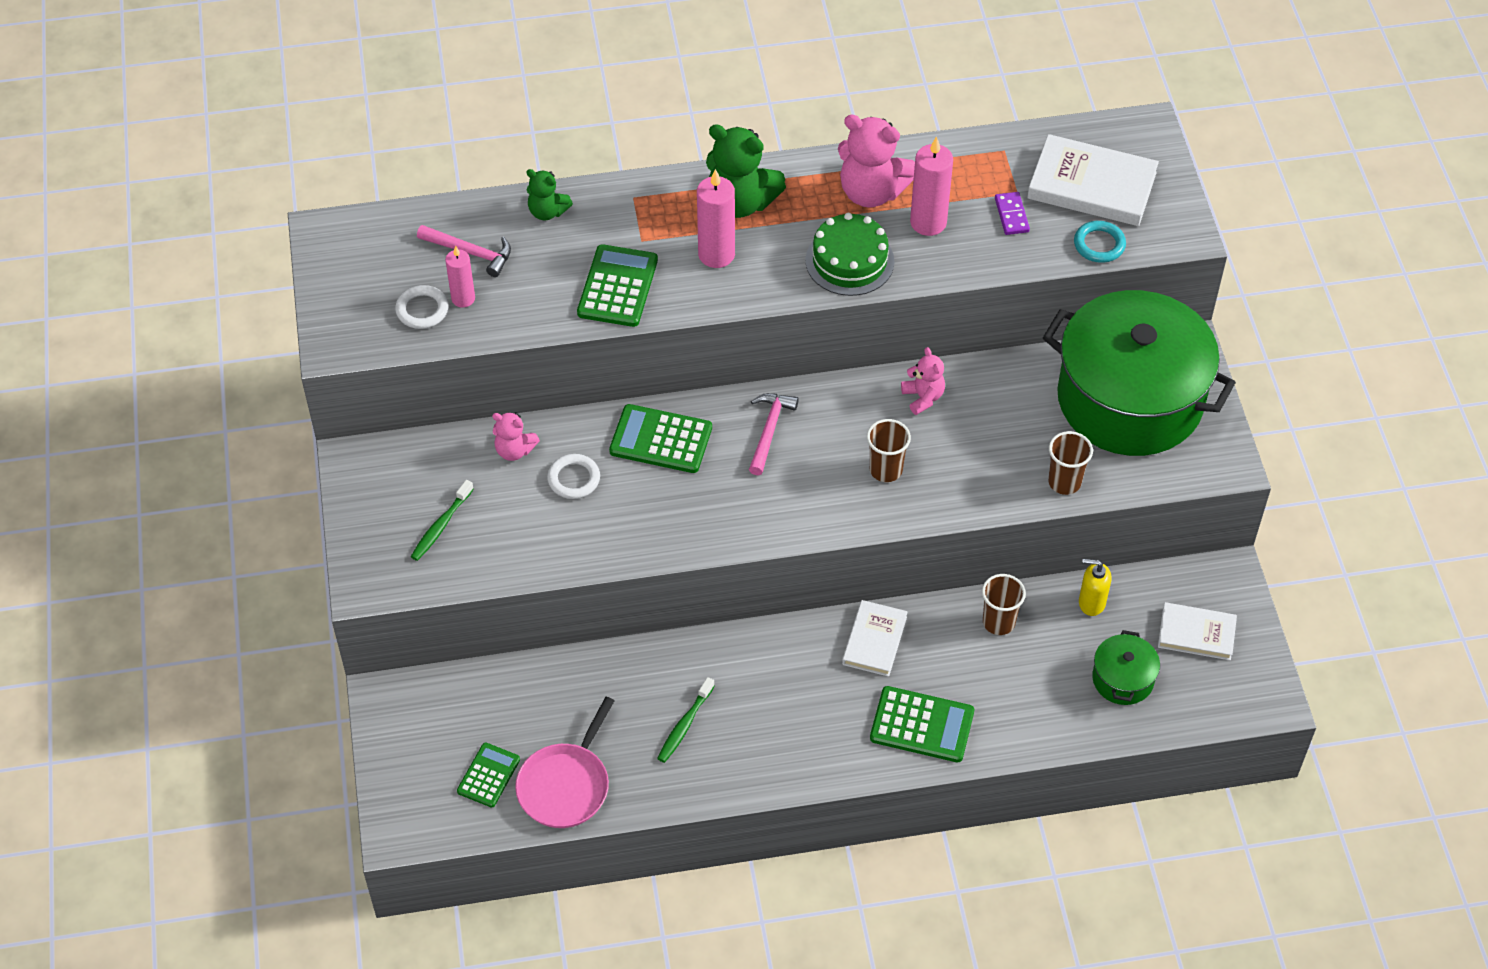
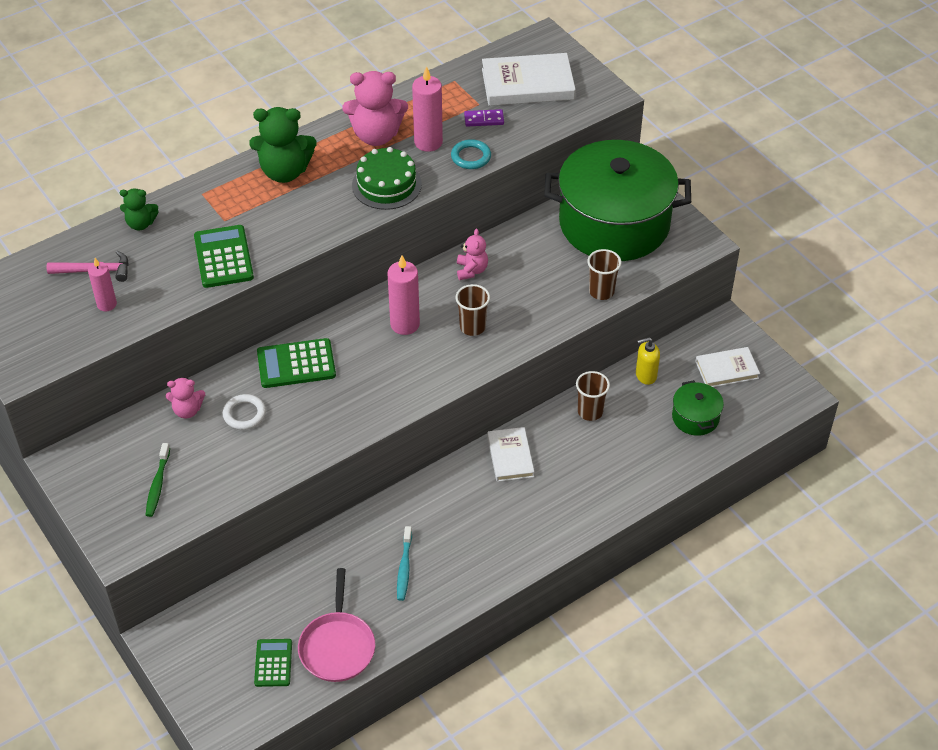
camera: 25 degrees left, 5 degrees down
white ring [395,285,448,329] -> none
green toothbrush [657,677,714,763] -> turquoise toothbrush [397,526,412,601]
pink candle [697,169,735,268] -> pink candle moved to [387,255,420,335]
pink hammer [749,393,799,475] -> none
green calculator [870,686,974,762] -> none
pink teddy bear [901,347,945,415] -> pink teddy bear turned 45 degrees clockwise [457,229,488,280]
purple domino [995,192,1030,235] -> purple domino turned 60 degrees counterclockwise [464,109,504,127]
turquoise ring [1074,221,1126,263] -> turquoise ring moved to [451,139,491,169]

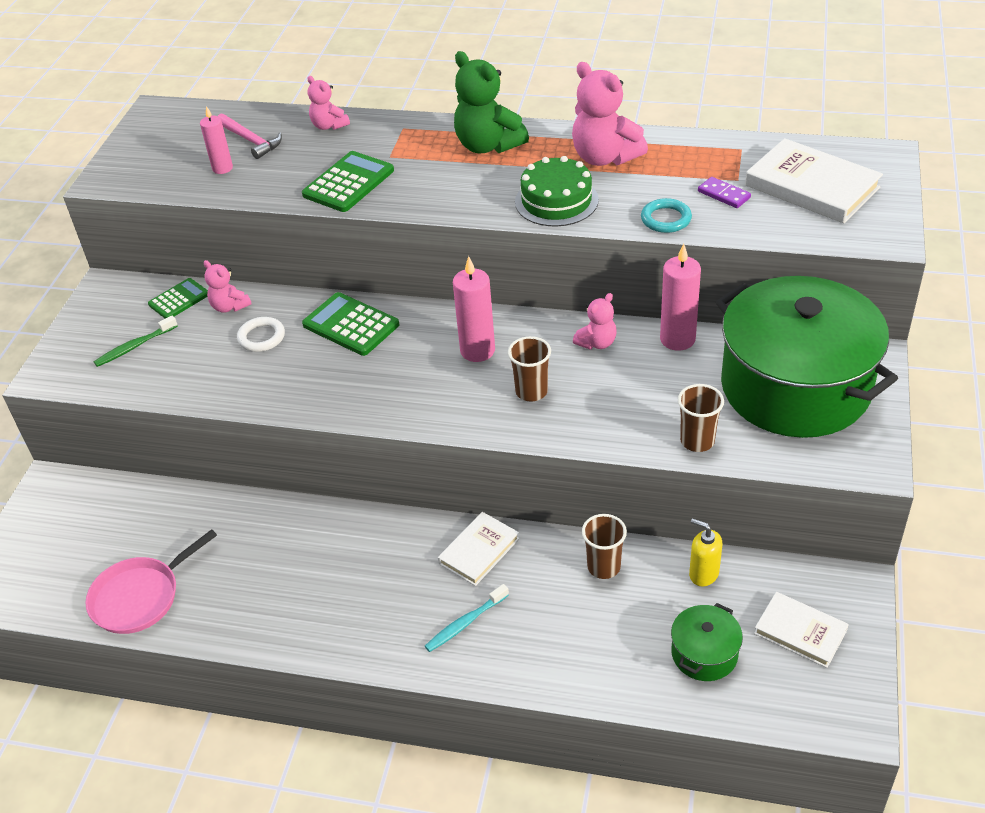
camera: 50 degrees right, 5 degrees down
green teddy bear [120,188,159,230] -> pink teddy bear [308,76,350,130]
green calculator [254,639,292,687] -> green calculator moved to [148,278,208,319]
turquoise toothbrush [397,526,412,601] -> turquoise toothbrush moved to [425,584,509,652]
pink candle [412,66,443,152] -> pink candle moved to [660,243,701,351]

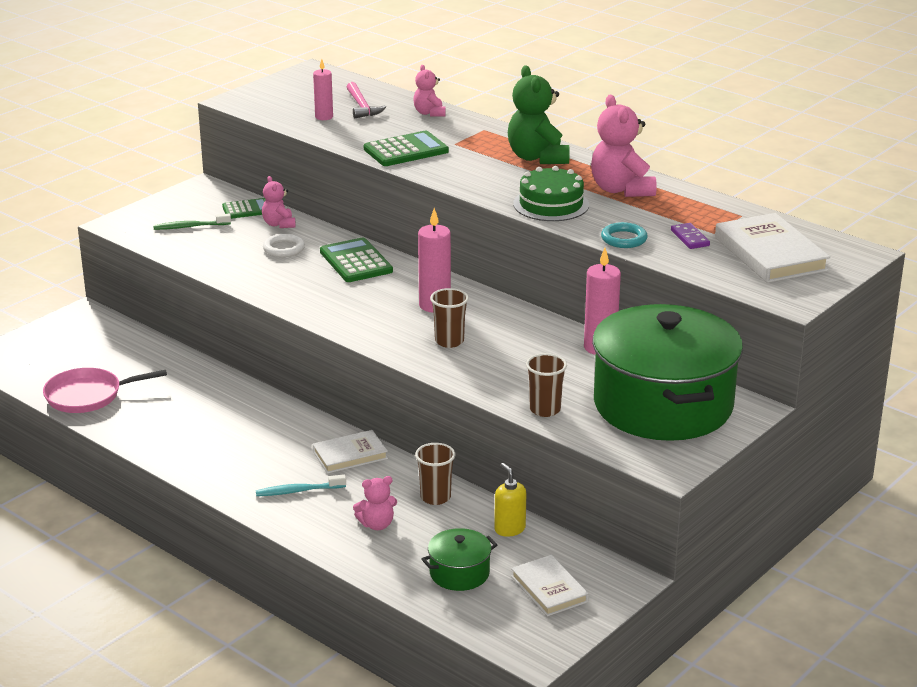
camera: 25 degrees right, 15 degrees down
pink teddy bear [573,293,617,349] -> pink teddy bear moved to [353,476,397,530]

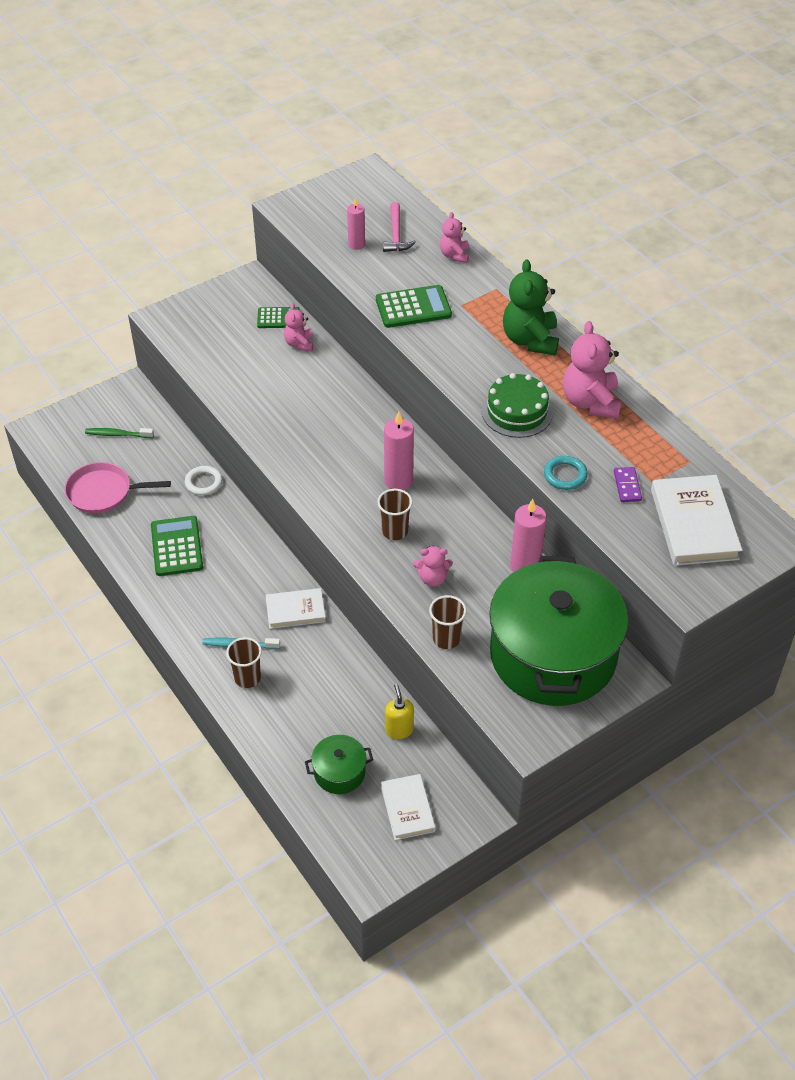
camera: 15 degrees right, 20 degrees up
green toothbrush [153,214,231,230] -> green toothbrush moved to [85,428,154,438]
white ring [263,234,305,257] -> white ring moved to [185,466,223,495]
green calculator [320,237,393,282] -> green calculator moved to [151,516,203,576]
pink teddy bear [353,476,397,530] -> pink teddy bear moved to [414,545,453,587]
brown cup [415,443,456,505] -> brown cup moved to [226,637,262,688]

